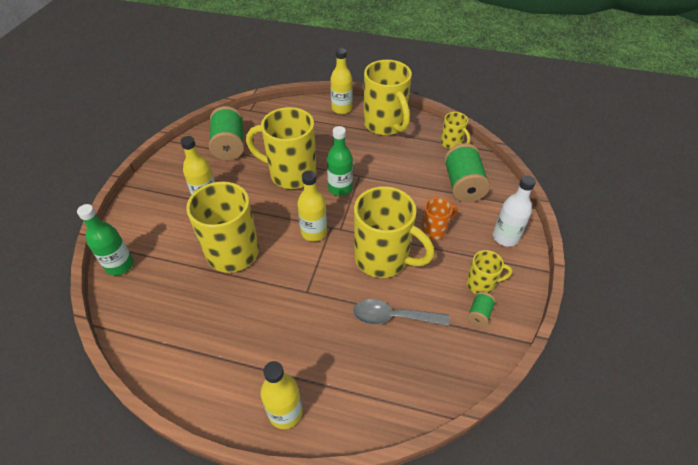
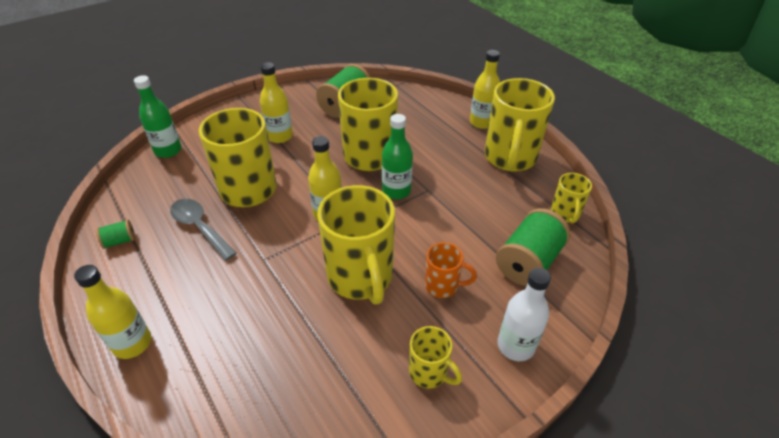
camera: 40 degrees right, 5 degrees down
grey spoon [353,299,450,326] -> grey spoon moved to [170,199,237,261]
green spool [467,292,496,326] -> green spool moved to [96,220,135,249]

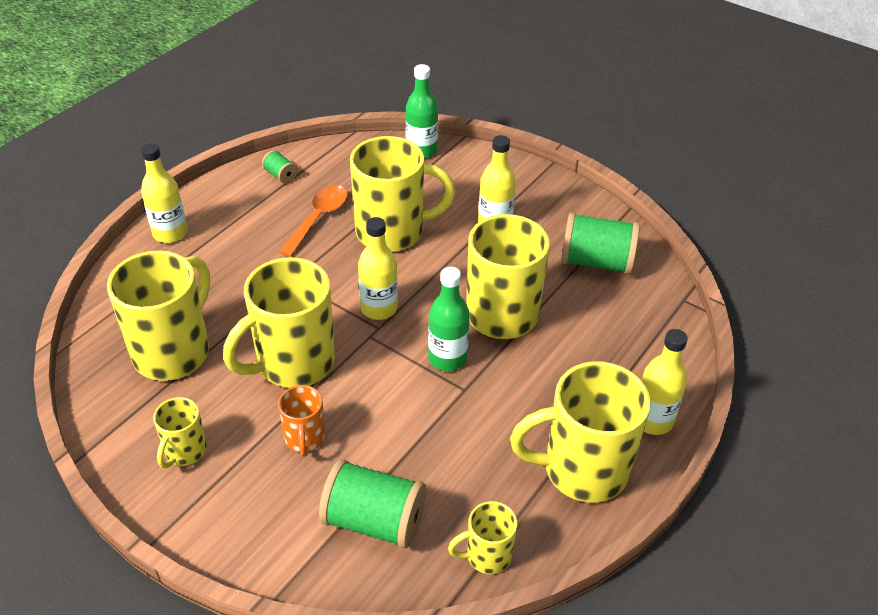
camera: 70 degrees right, 0 degrees up
grey spoon [170,199,237,261] -> orange spoon [279,185,348,257]
white bottle [497,268,551,361] -> none
none -> yellow mug [107,250,210,381]

